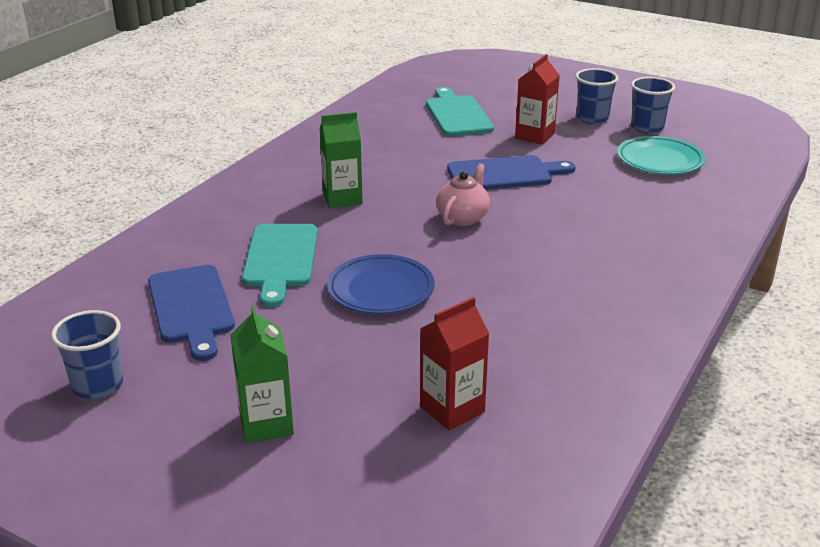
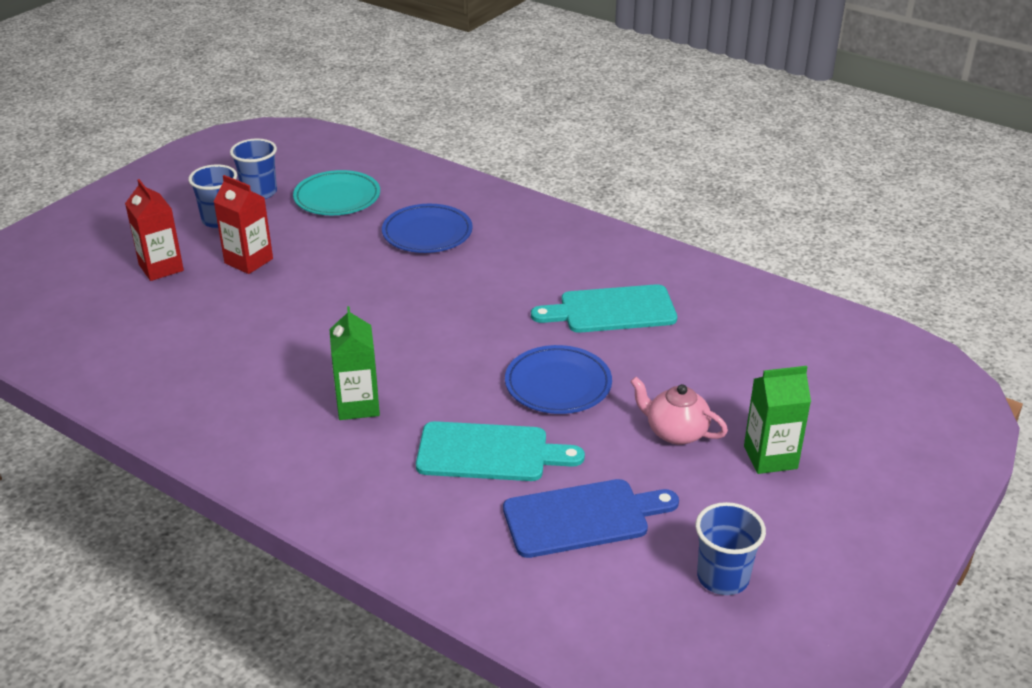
camera: 85 degrees left, 5 degrees up
red carton [420,297,489,431] -> red carton moved to [125,179,184,281]
turquoise cutting board [426,87,494,136] -> turquoise cutting board moved to [531,284,677,333]
pink teapot [436,163,490,226] -> pink teapot moved to [630,377,728,445]
blue cutting board [447,155,576,190] -> none
none -> blue plate [382,204,473,253]

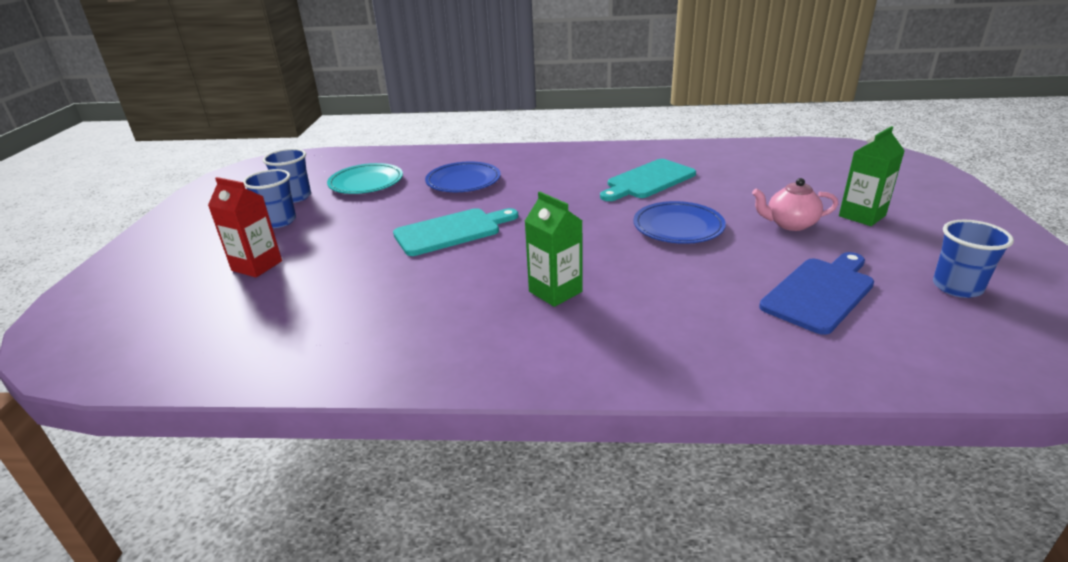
camera: 30 degrees left, 5 degrees down
red carton [214,175,273,274] -> none
turquoise cutting board [416,421,585,481] -> turquoise cutting board moved to [393,208,518,256]

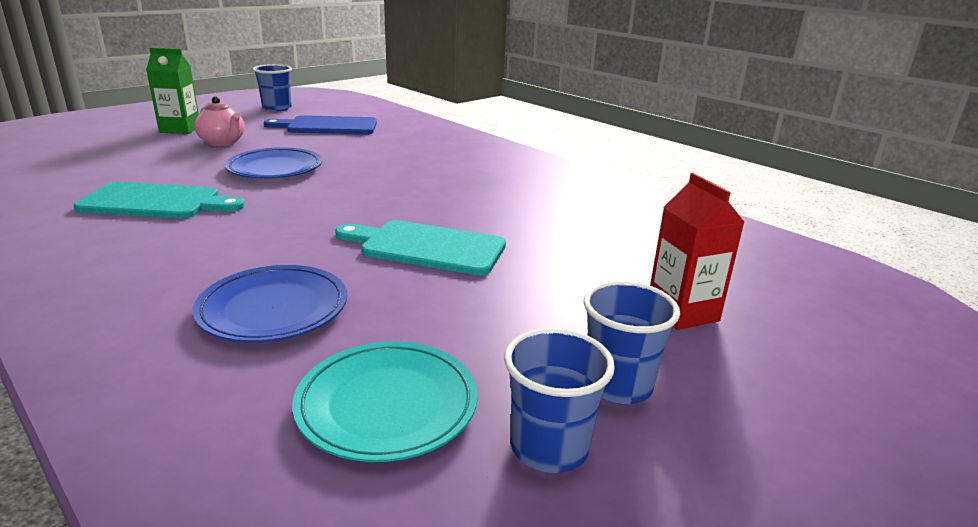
camera: 140 degrees left, 5 degrees down
green carton [525,191,583,307] -> none

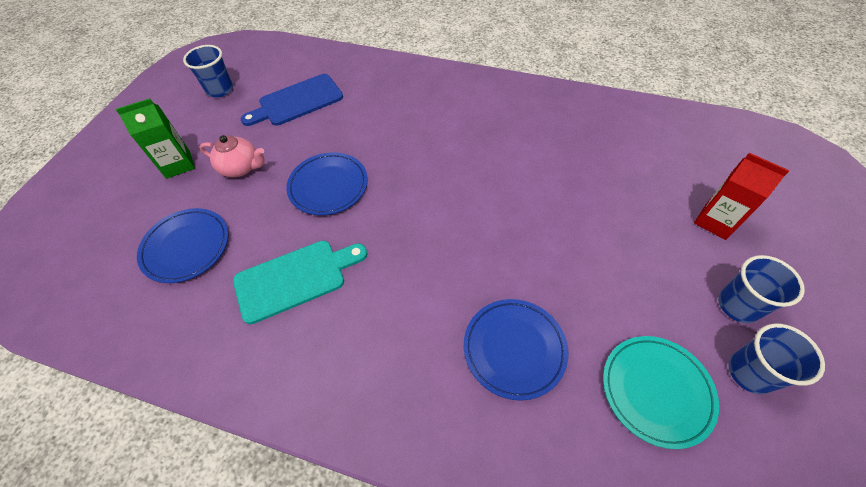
camera: 25 degrees left, 30 degrees up
turquoise cutting board [335,220,506,275] -> none
none -> blue plate [137,208,229,283]

